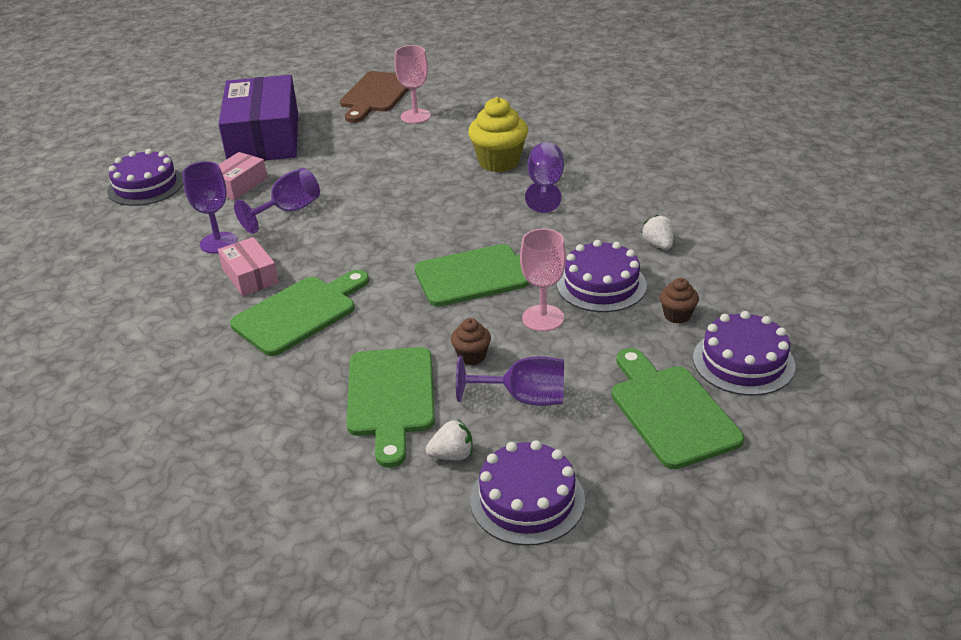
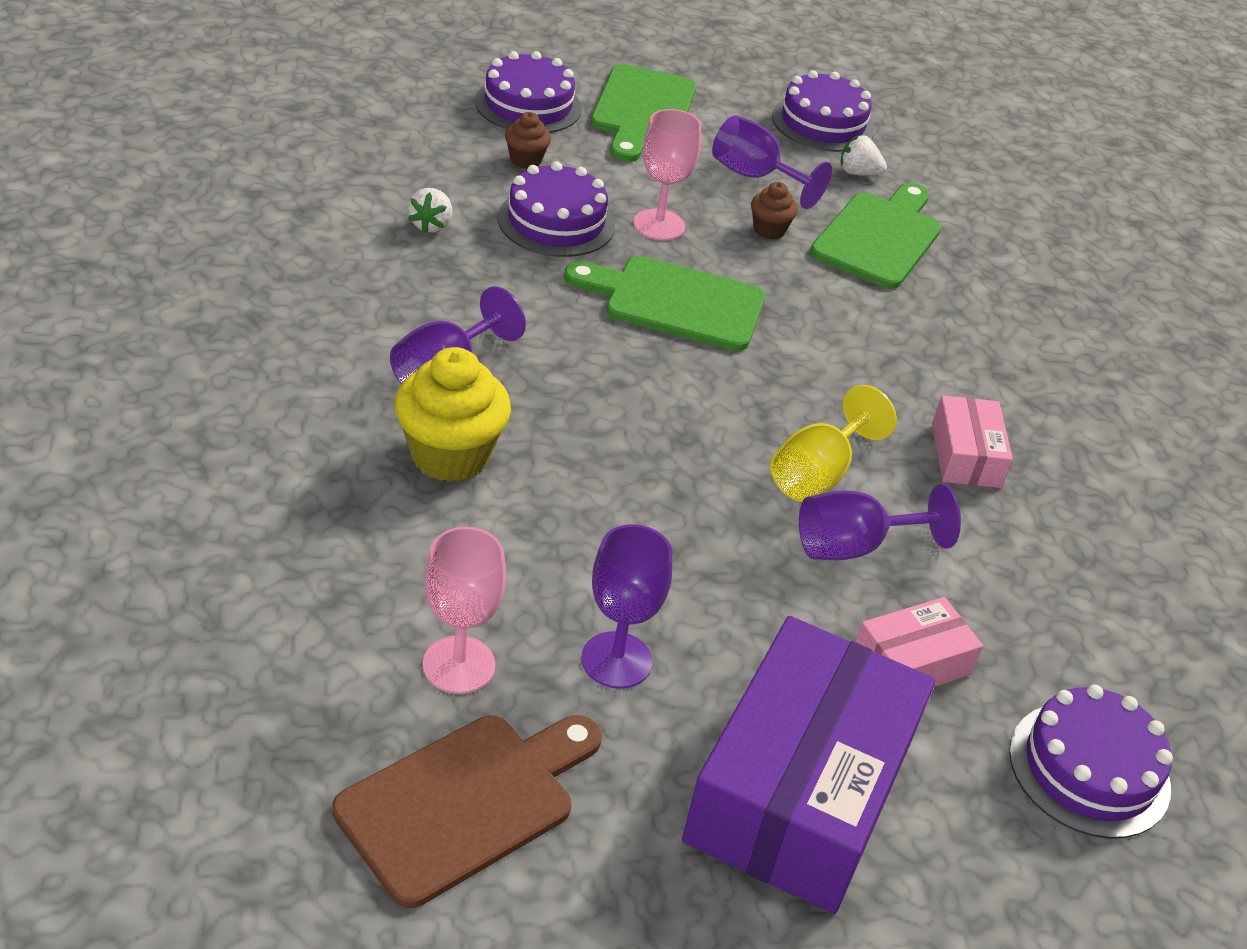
camera: 155 degrees left, 5 degrees up
purple goblet [182,161,237,253] -> purple goblet moved to [581,524,672,689]
green cutting board [230,270,369,356] -> none
none -> yellow goblet [770,385,897,502]

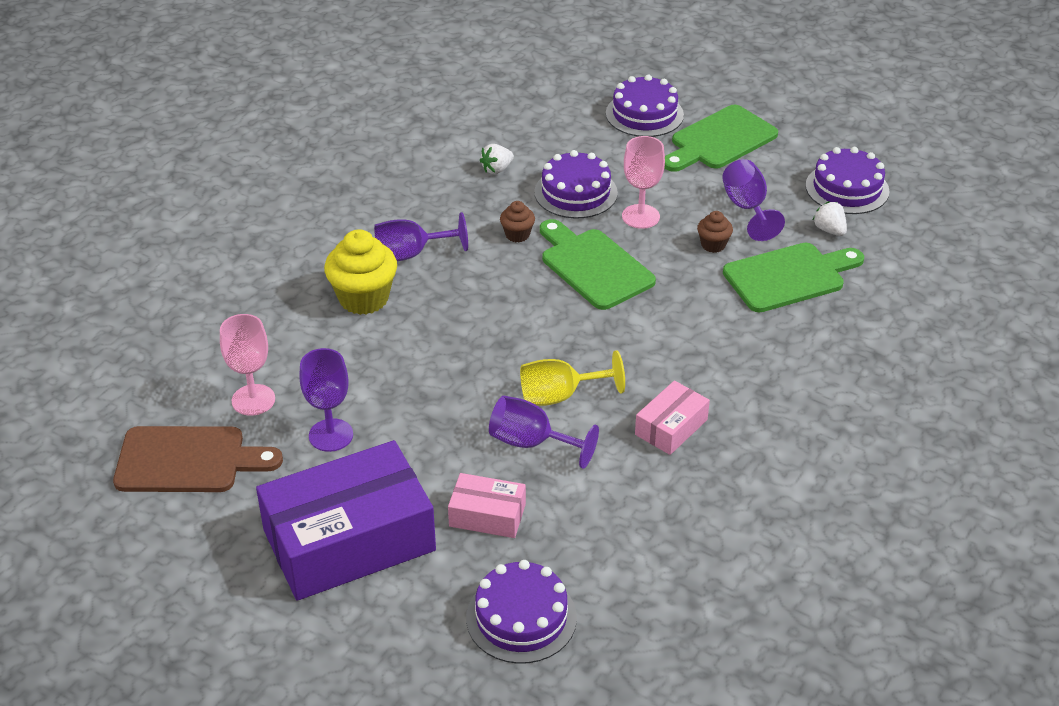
camera: 45 degrees right, 0 degrees up
brown cupcake [505,112,551,169] -> brown cupcake moved to [500,201,535,242]

